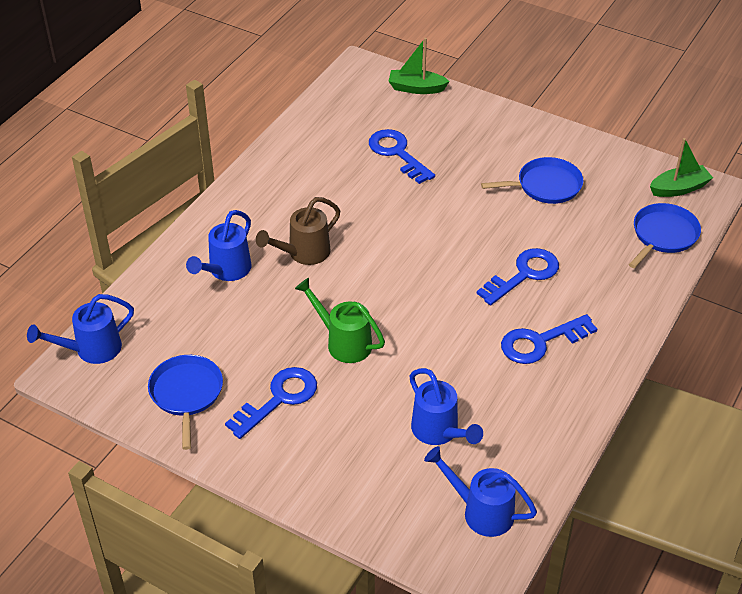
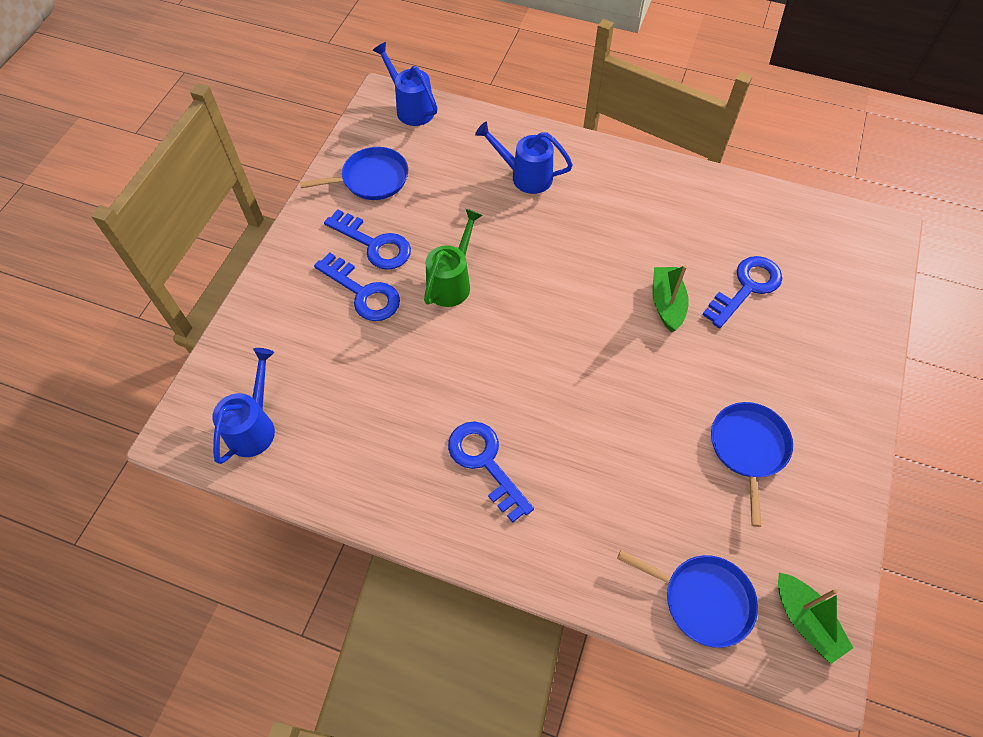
camera: 80 degrees right, 15 degrees up
brown watering can [256,197,340,265] -> none
green boat [388,38,450,94] -> green boat moved to [652,265,689,332]
blue watering can [409,368,483,445] -> none
blue key [477,248,559,305] -> blue key moved to [314,253,400,321]
blue pan [481,157,583,204] -> blue pan turned 150 degrees counterclockwise [711,402,793,527]

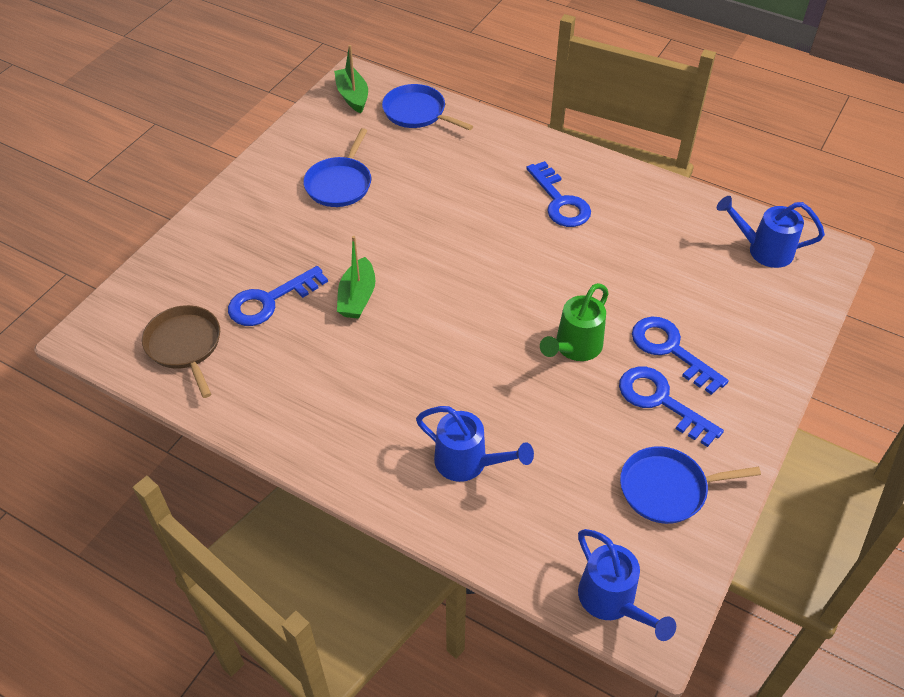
camera: 170 degrees left, 10 degrees down
blue watering can [212,348,275,464] -> blue watering can turned 75 degrees clockwise [717,196,825,268]
none -> brown pan [142,305,220,398]

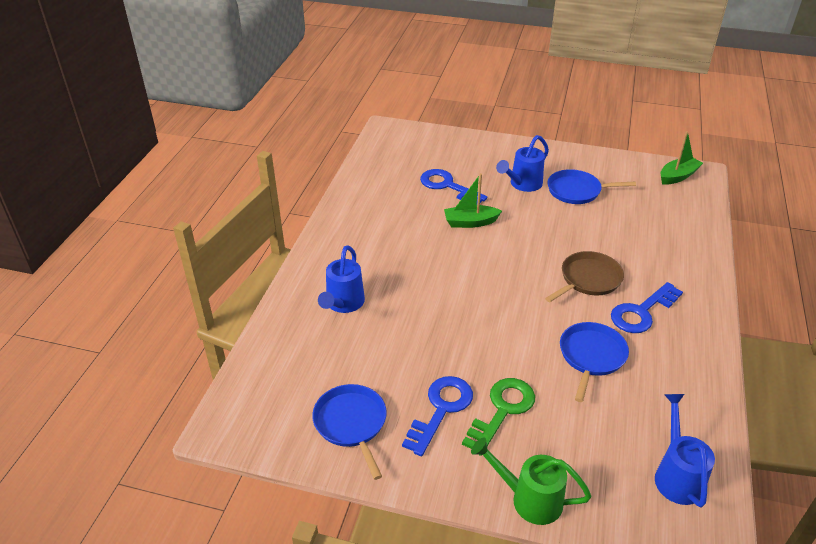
camera: 75 degrees right, 10 degrees down
brown pan [142,305,220,398] -> brown pan moved to [545,251,624,302]
blue pan [382,84,473,130] -> blue pan moved to [560,322,629,402]
green watering can [540,283,609,361] -> green watering can moved to [471,437,591,525]
blue watering can [578,529,676,641] -> blue watering can moved to [496,135,549,192]
blue key [632,317,729,395] -> green key [462,378,535,456]

